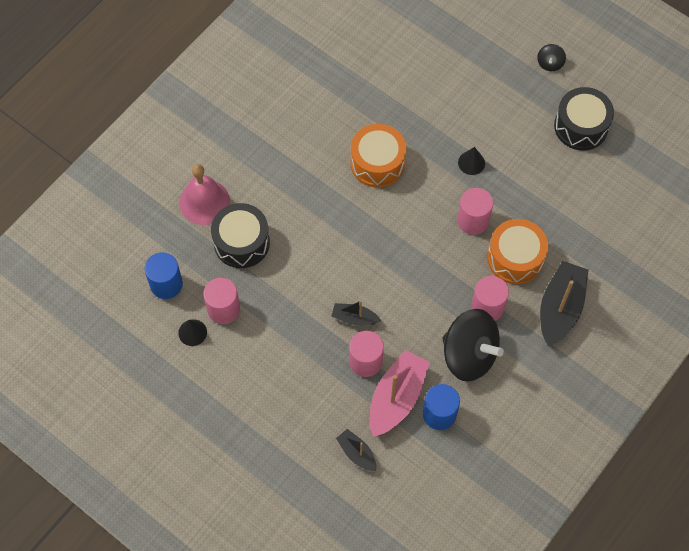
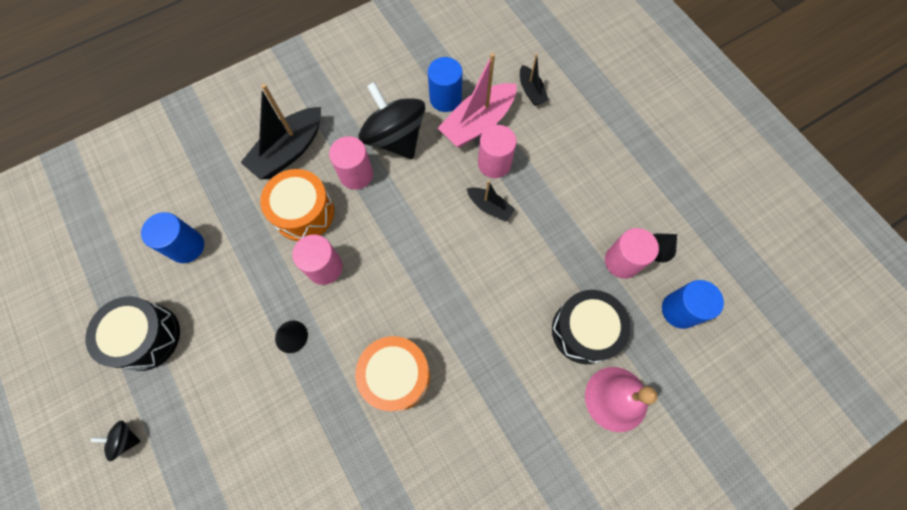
camera: 160 degrees left, 5 degrees up
black spinning top [537,44,566,71] -> black spinning top turned 120 degrees counterclockwise [91,420,141,461]
none -> blue cylinder [141,212,204,263]

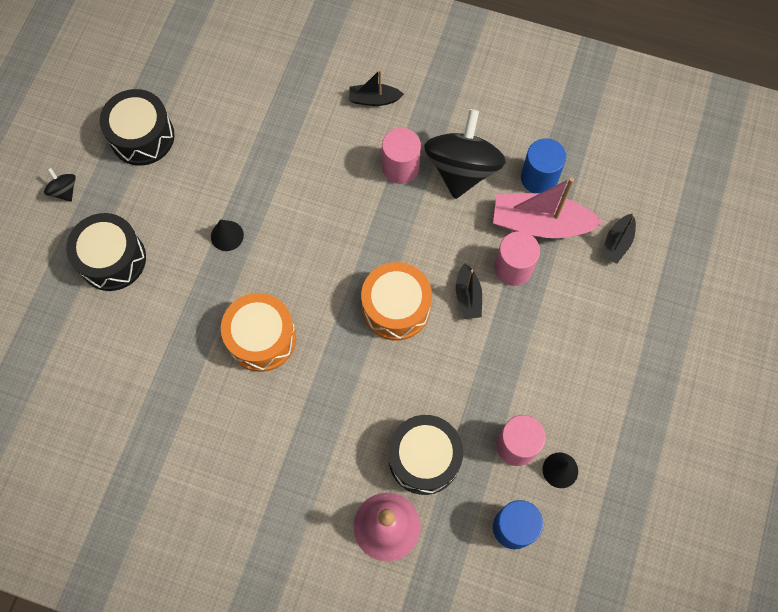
camera: 50 degrees right, 0 degrees up
blue cylinder [141,212,204,263] -> none
black boat [240,84,321,180] -> black boat [349,70,404,106], size x0.53
orange drum [260,169,334,241] -> orange drum moved to [361,262,432,341]
pink cylinder [292,234,343,285] -> none
none -> black drum [66,213,146,291]

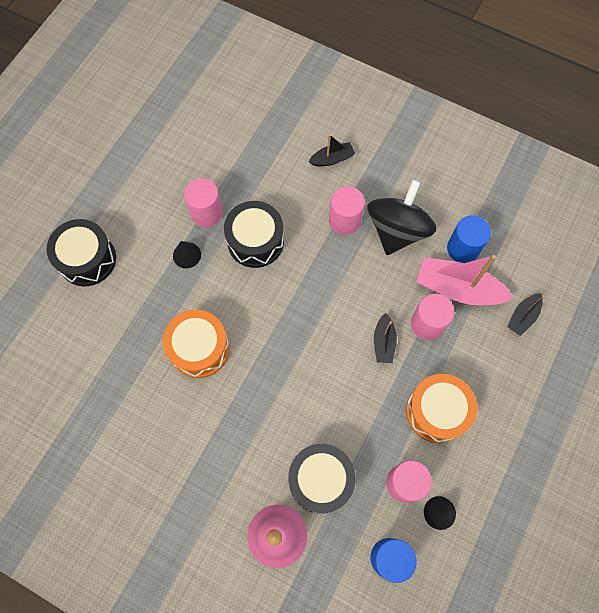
camera: 10 degrees right, 0 degrees up
black spinning top [44,168,76,202] -> none
black drum [100,89,175,166] -> black drum moved to [224,201,284,268]
black boat [349,70,404,106] -> black boat turned 150 degrees clockwise [309,134,355,166]
orange drum [361,262,432,341] -> orange drum moved to [406,374,477,443]
none -> pink cylinder [184,178,223,227]

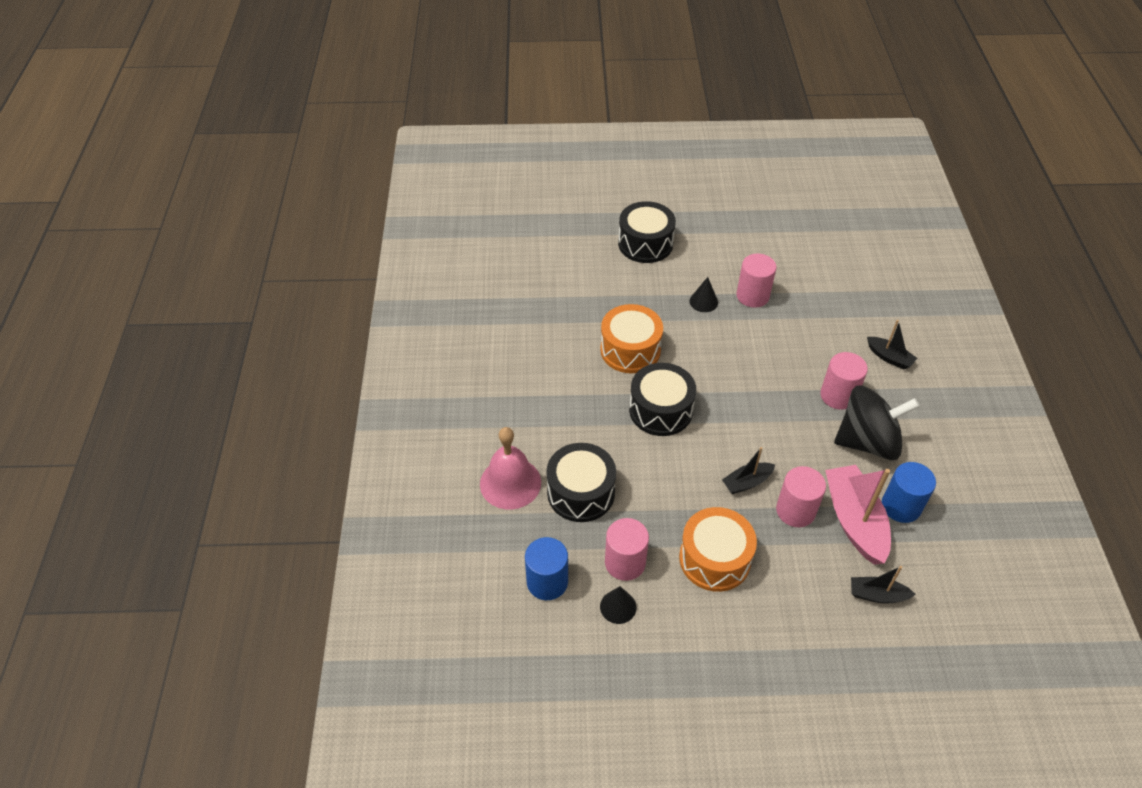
camera: 60 degrees right, 20 degrees down
black drum [224,201,284,268] -> black drum moved to [629,363,696,436]

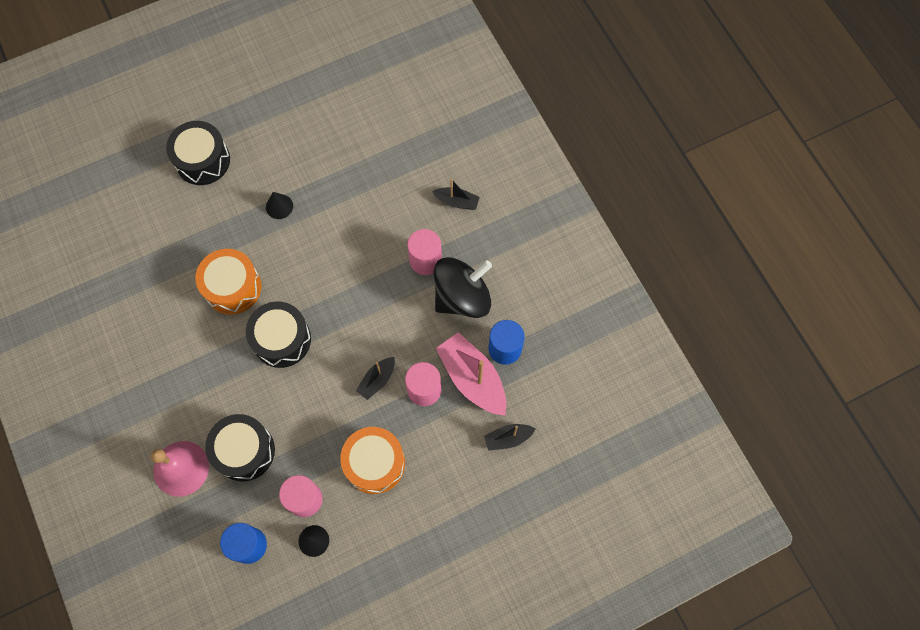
camera: 25 degrees left, 20 degrees up
pink cylinder [737,254,777,308] -> none

